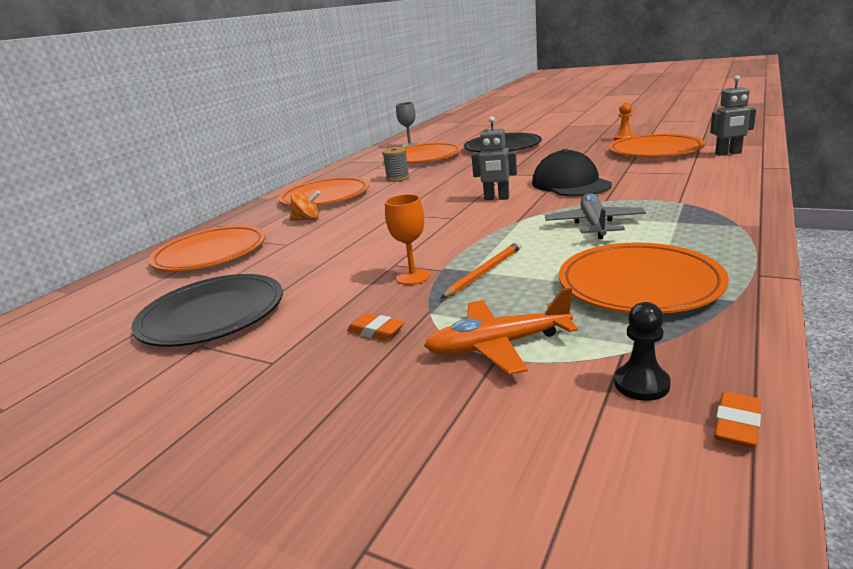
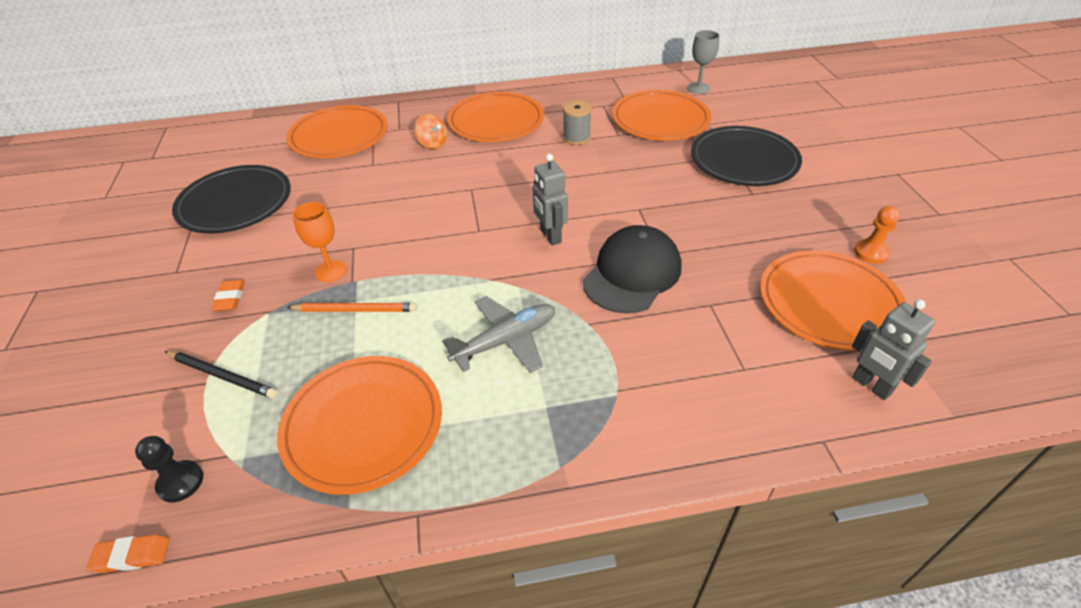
camera: 50 degrees right, 20 degrees up
orange plane [424,287,578,375] -> black pencil [165,351,278,399]

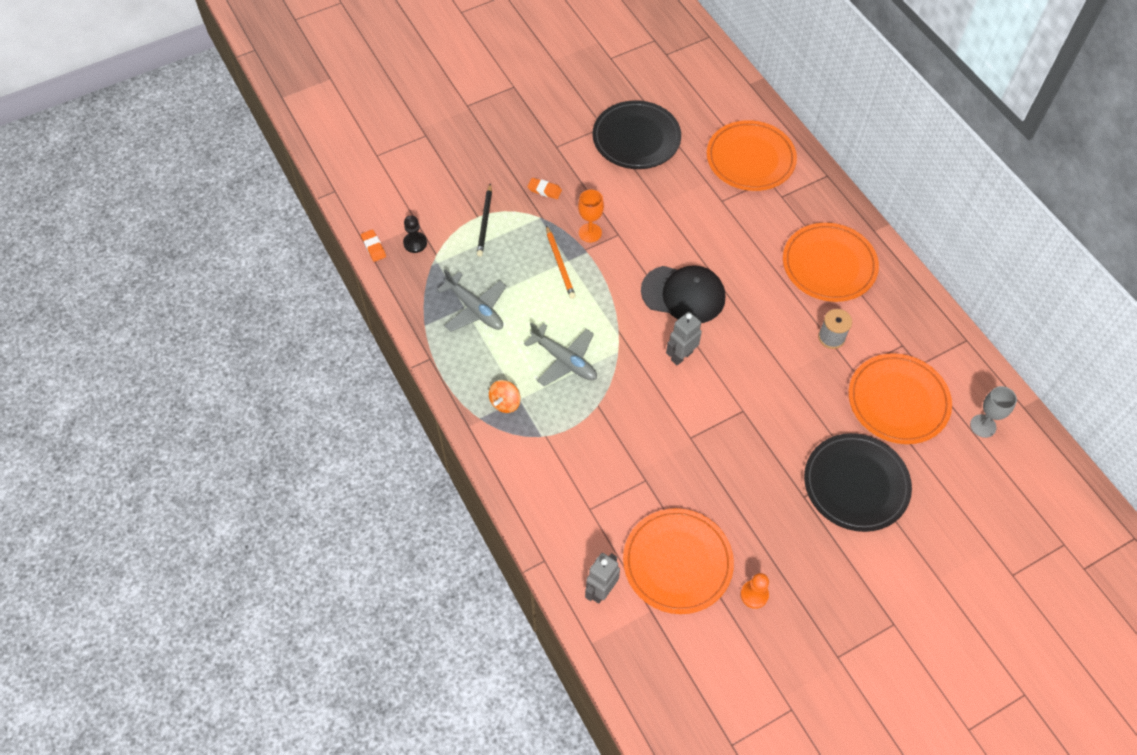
camera: 70 degrees right, 15 degrees up
orange eraser [212,280,245,311] -> orange eraser turned 45 degrees clockwise [527,178,562,199]
orange plate [277,356,442,495] -> grey plane [437,269,506,332]
orange spinning top [414,114,447,149] -> orange spinning top moved to [489,380,521,413]
black cap [583,225,681,313] -> black cap moved to [641,265,725,323]

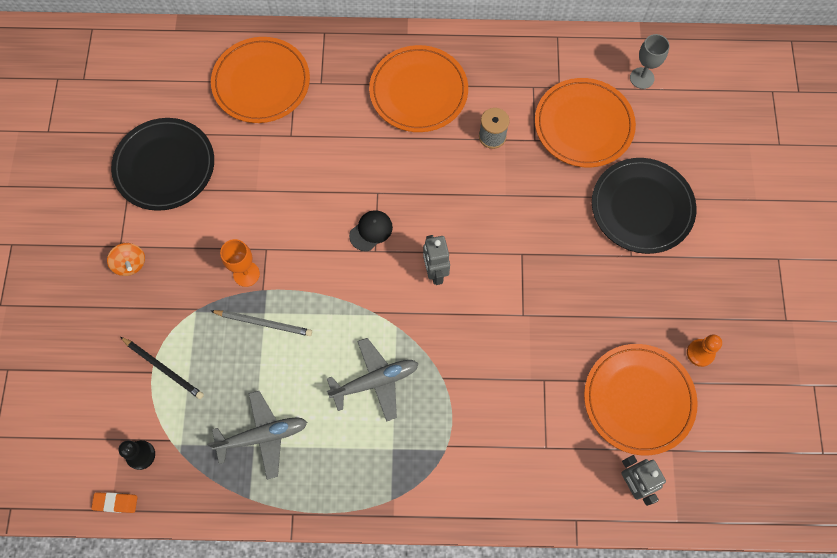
camera: 60 degrees left, 10 degrees up
orange spinning top [489,380,521,413] -> orange spinning top moved to [107,243,145,276]
orange eraser [527,178,562,199] -> none
orange pencil [546,225,576,299] -> grey pencil [211,310,312,336]
black cap [641,265,725,323] -> black cap [349,210,393,251], size x0.51

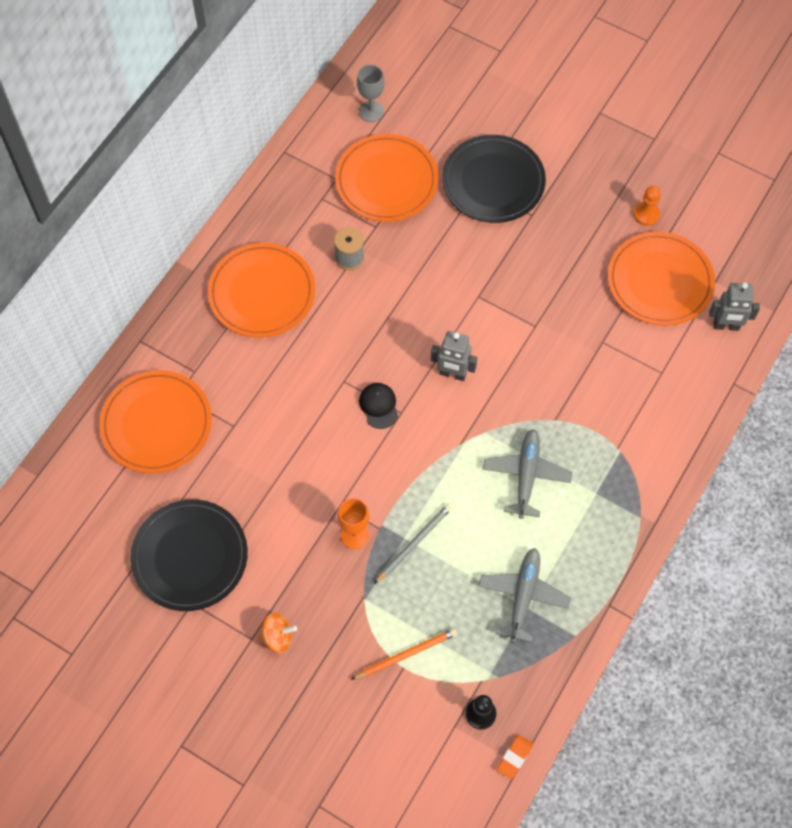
camera: 60 degrees left, 5 degrees down
black pencil [120,337,204,399] -> orange pencil [351,628,457,680]

